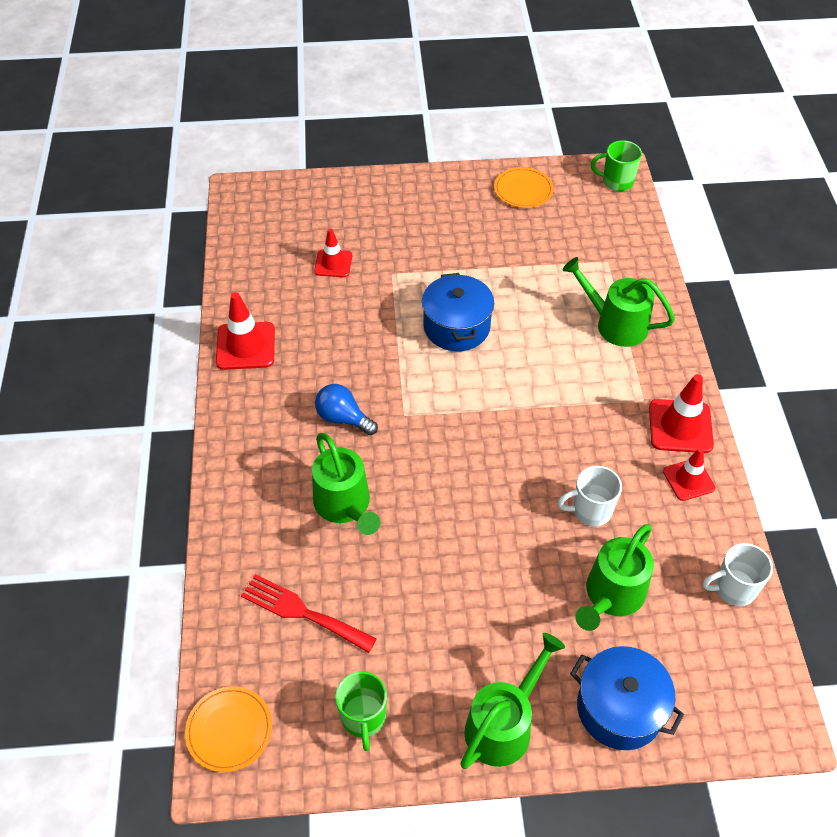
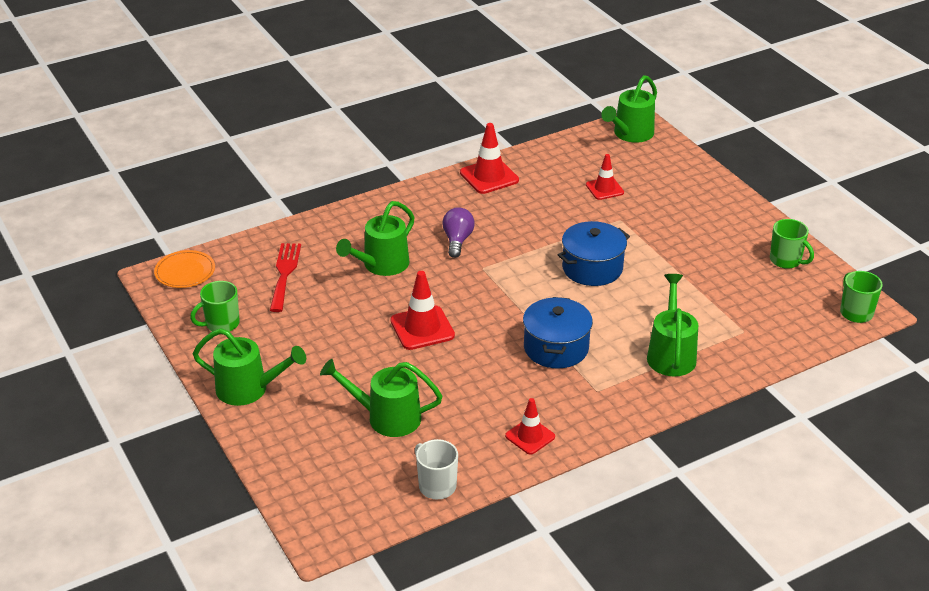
camera: 65 degrees right, 15 degrees down
blue light bulb [315,384,378,435] -> purple light bulb [442,207,475,258]
orange plate [494,167,554,208] -> green mug [770,219,814,269]
white mug [558,466,622,526] -> none
blue pot [570,646,684,750] -> blue pot moved to [523,297,593,368]
red traffic cone [649,374,714,453] -> red traffic cone moved to [391,271,455,350]
none -> green watering can [601,75,657,143]

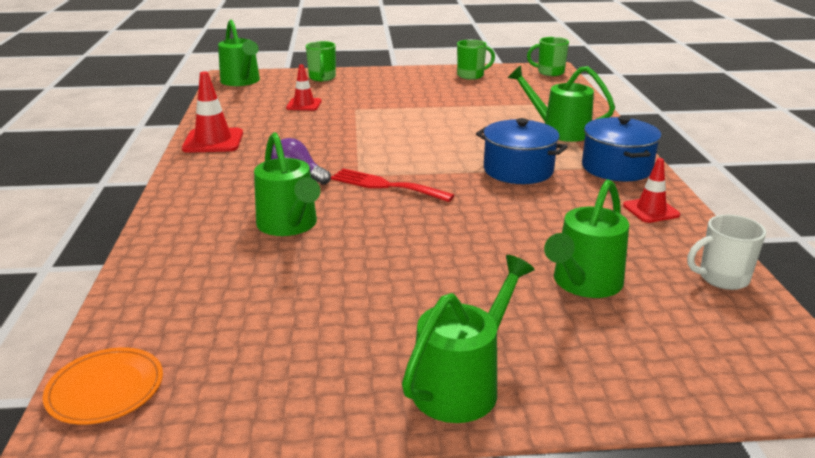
camera: 65 degrees left, 10 degrees down
green mug [190,281,240,332] -> green mug moved to [306,41,336,81]
red fork [270,243,301,312] -> red fork moved to [331,168,454,202]
red traffic cone [391,271,455,350] -> none
blue pot [558,221,630,286] -> blue pot moved to [582,116,661,181]

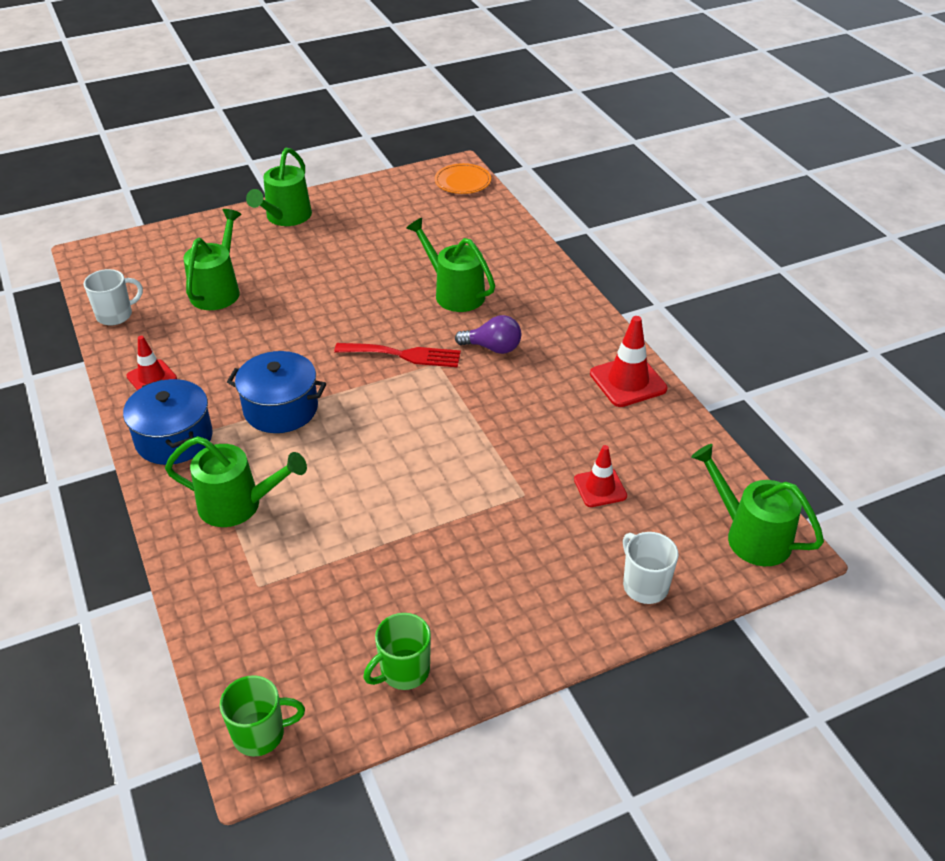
camera: 160 degrees right, 15 degrees up
green mug [306,41,336,81] -> white mug [623,532,679,604]

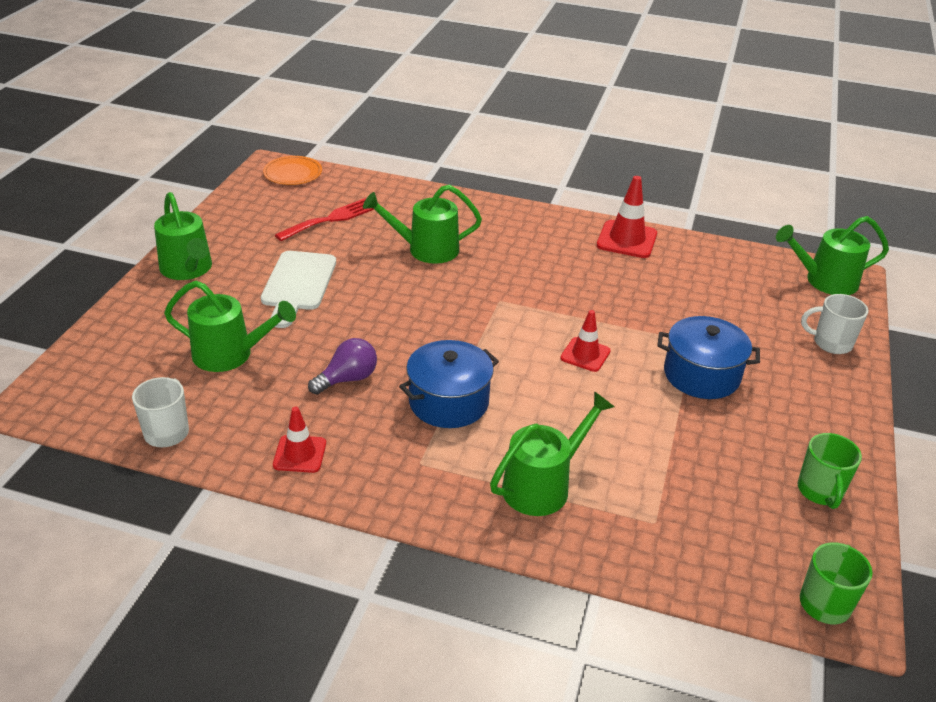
camera: 50 degrees left, 5 degrees down
blue pot [123,379,213,465] -> blue pot moved to [657,316,760,399]
green watering can [183,209,241,310] -> green watering can turned 135 degrees clockwise [164,281,296,372]
red fork [334,343,461,367] -> red fork moved to [275,198,374,241]
purple light bulb [455,315,521,354] -> purple light bulb moved to [308,338,377,395]
red traffic cone [574,445,627,507] -> red traffic cone moved to [560,310,611,372]
none -> white cutting board [261,251,336,328]

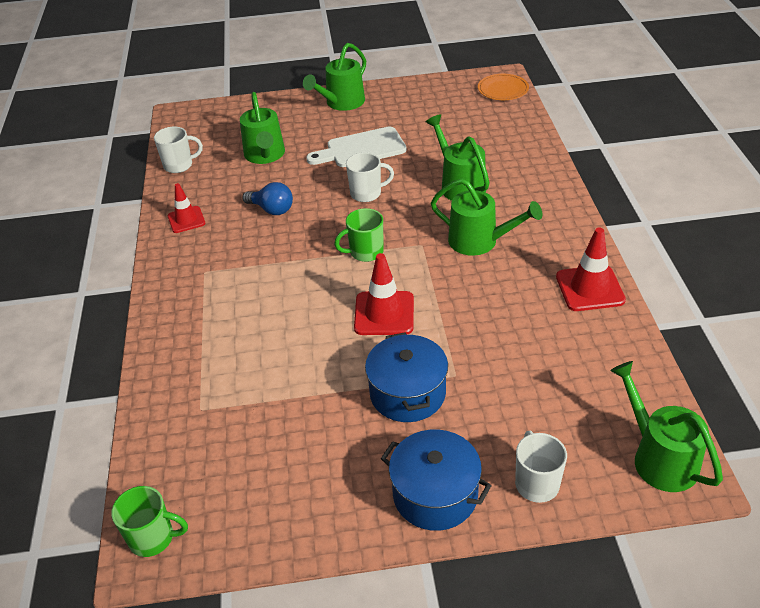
camera: 70 degrees right, 5 degrees up
red fork [275,198,374,241] -> none
purple light bulb [308,338,377,395] -> blue light bulb [243,182,293,215]
blue pot [399,340,499,428] -> blue pot moved to [381,430,492,531]
green watering can [490,391,614,516] -> green watering can moved to [431,178,542,256]
red traffic cone [560,310,611,372] -> red traffic cone [354,253,414,335], size x1.53
green mug [798,433,862,509] -> green mug moved to [334,208,384,262]
none -> white mug [346,153,394,202]

